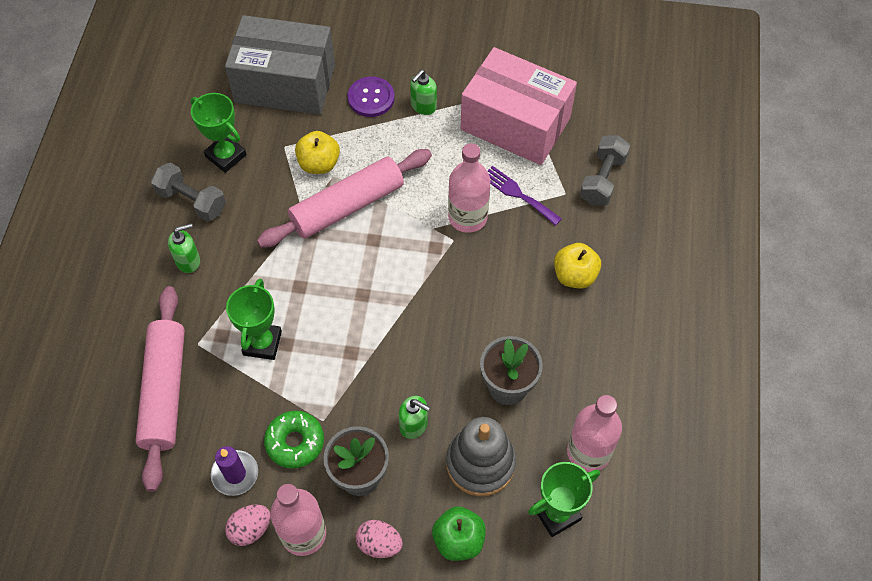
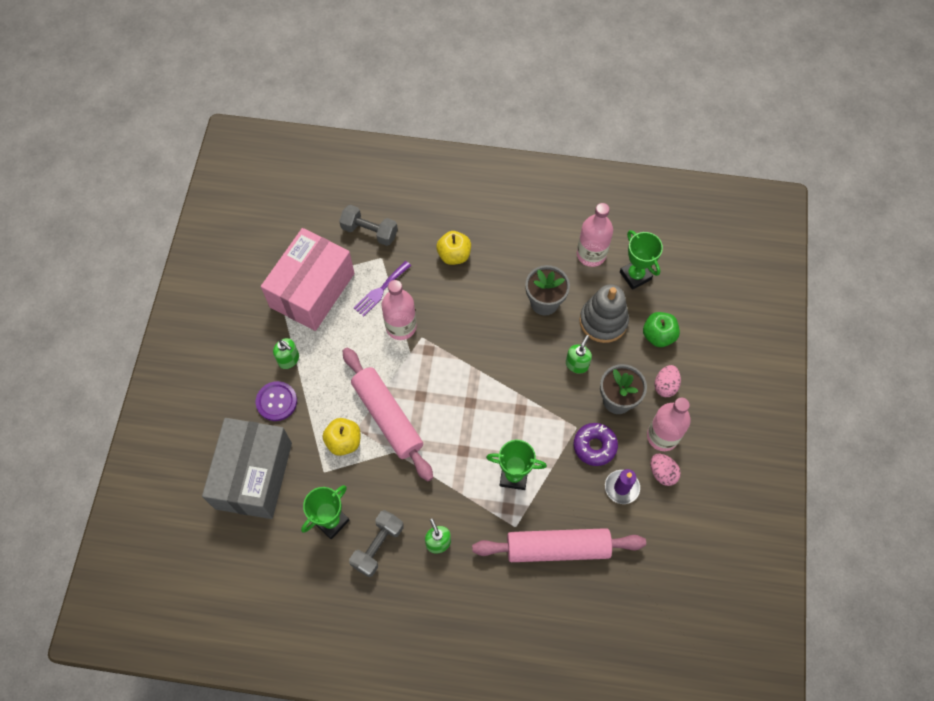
camera: 90 degrees left, 5 degrees up
green donut [264,411,324,468] -> purple donut [573,423,618,466]

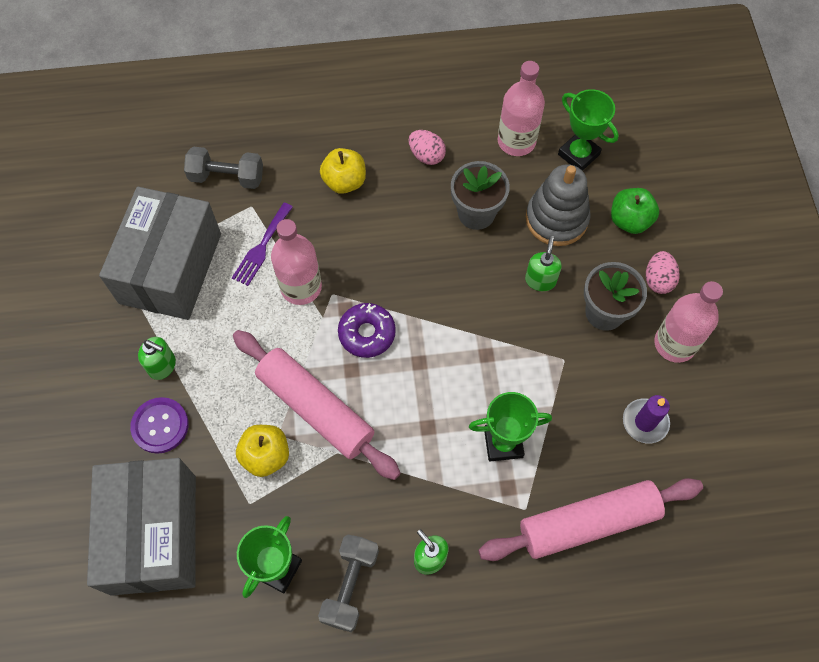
camera: 15 degrees left, 0 degrees up
pink box [261,228,354,331] -> grey box [99,187,221,320]
purple donut [573,423,618,466] -> purple donut moved to [338,303,396,358]
pink egg [650,454,681,486] -> pink egg moved to [409,130,446,165]

